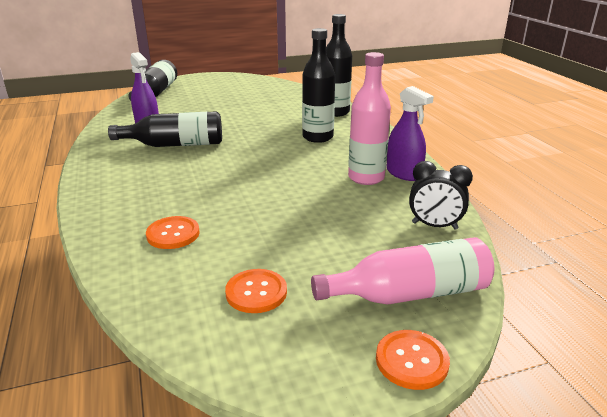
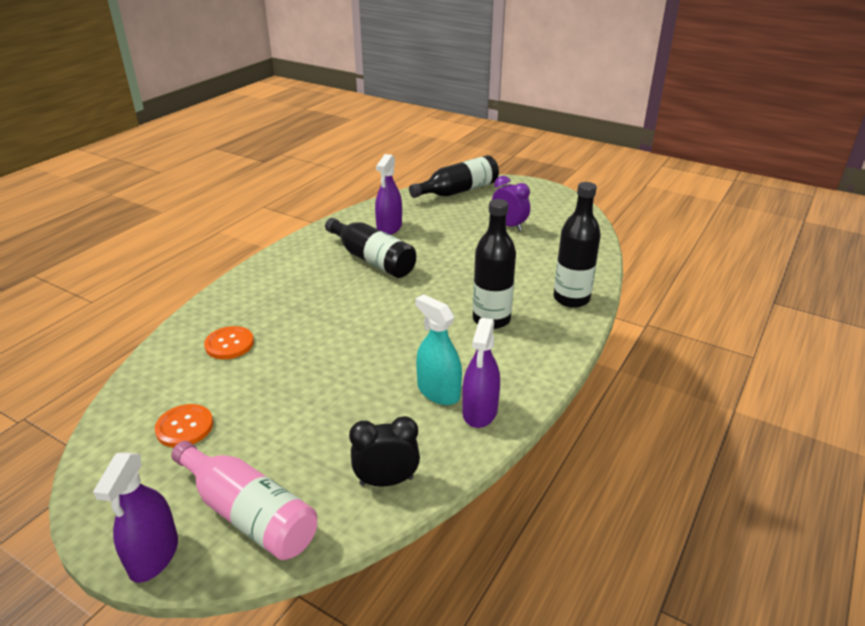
camera: 50 degrees right, 5 degrees up
pink bottle [348,52,391,185] -> turquoise spray bottle [415,294,462,405]
orange button [376,330,450,390] -> purple spray bottle [93,452,178,583]
black clock [409,161,473,230] -> black clock turned 105 degrees clockwise [349,416,420,487]
none -> purple clock [492,176,530,231]

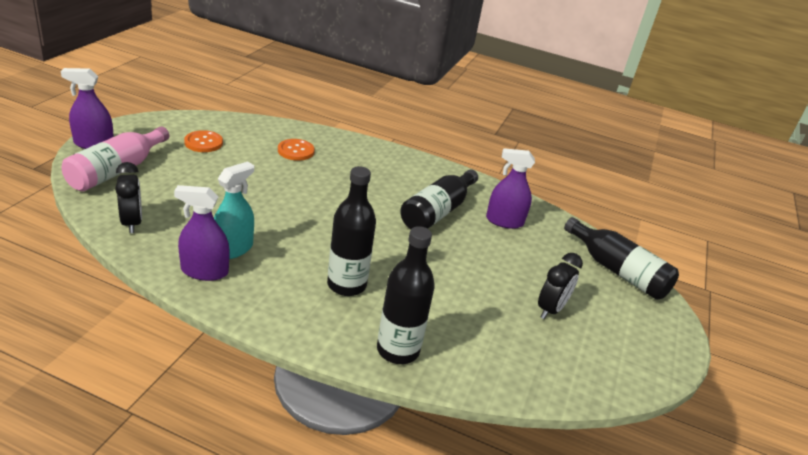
camera: 75 degrees right, 0 degrees up
purple clock [492,176,530,231] -> black clock [538,253,583,319]

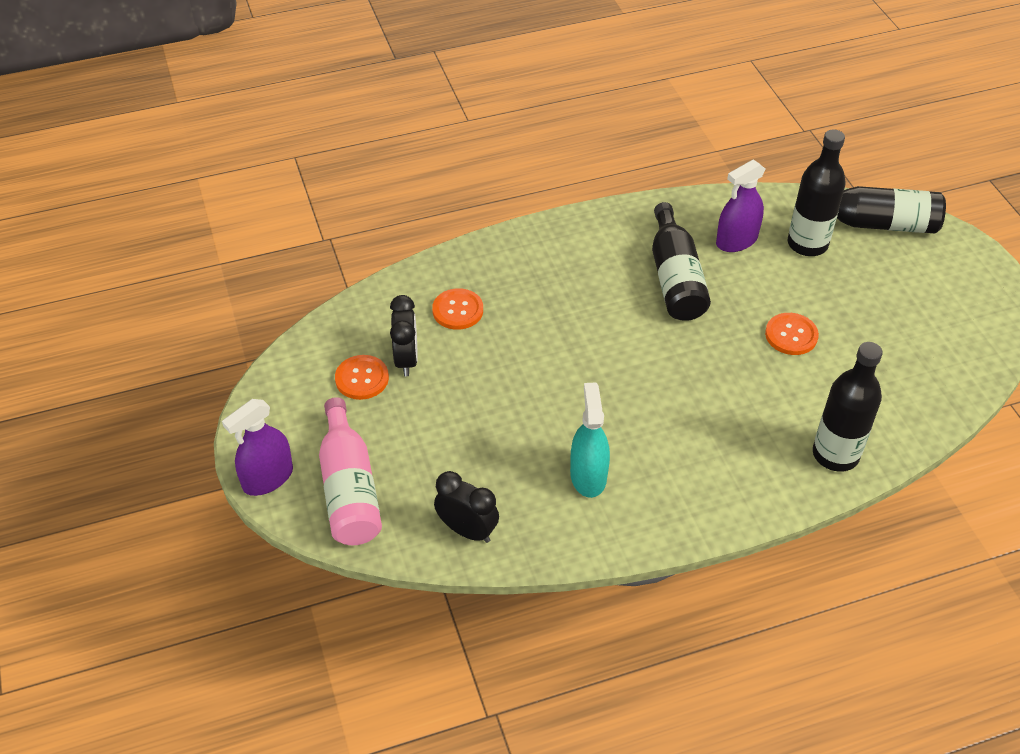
camera: 35 degrees left, 15 degrees up
purple spray bottle [174,185,230,281] -> none
black bottle [327,166,376,296] -> black bottle moved to [788,130,845,256]
black clock [538,253,583,319] -> black clock moved to [390,295,418,376]
none -> orange button [765,313,819,355]

